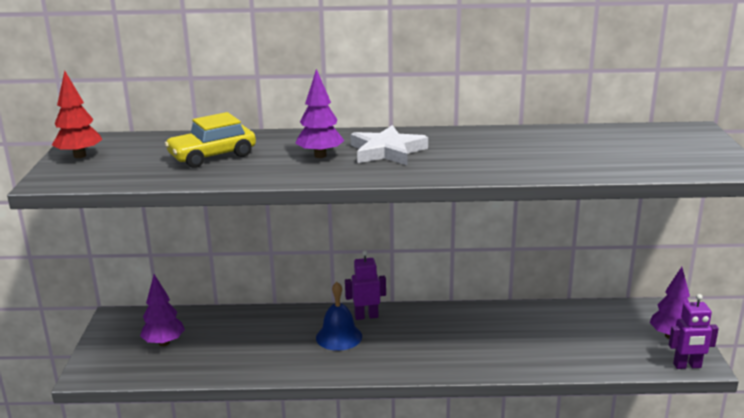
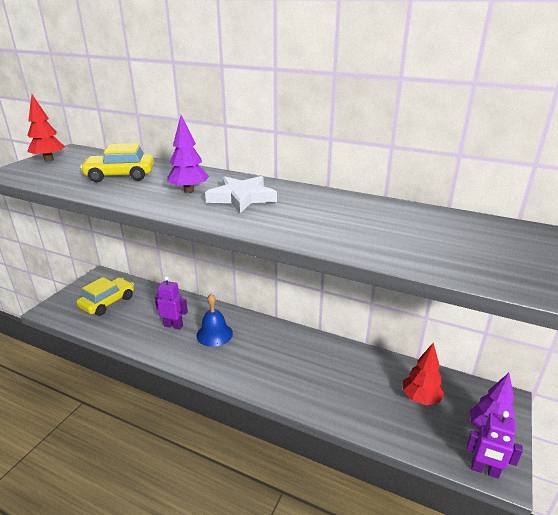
camera: 25 degrees right, 5 degrees up
purple tree [140,274,185,346] -> yellow car [77,277,134,316]
purple robot [345,250,386,320] -> purple robot moved to [155,276,188,330]
none -> red tree [403,343,445,405]

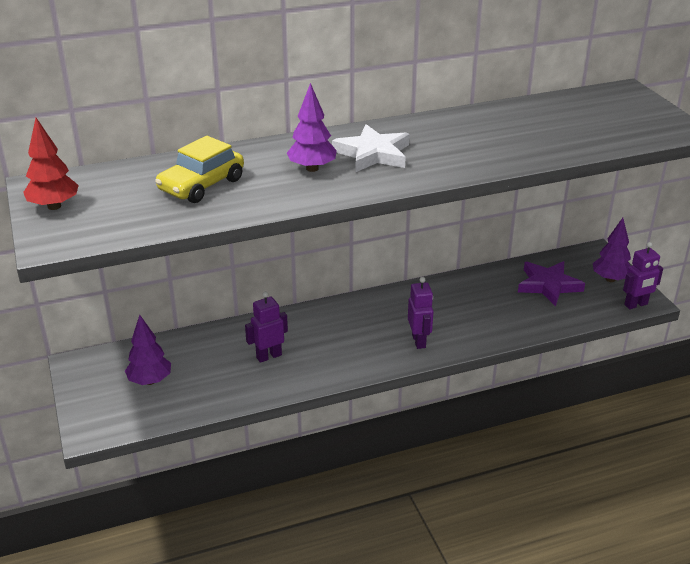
camera: 45 degrees left, 5 degrees up
yellow car [77,277,134,316] -> purple tree [125,315,171,385]
blue bell [197,294,233,347] -> none
red tree [403,343,445,405] -> purple star [518,261,585,306]
none -> purple robot [408,277,434,349]

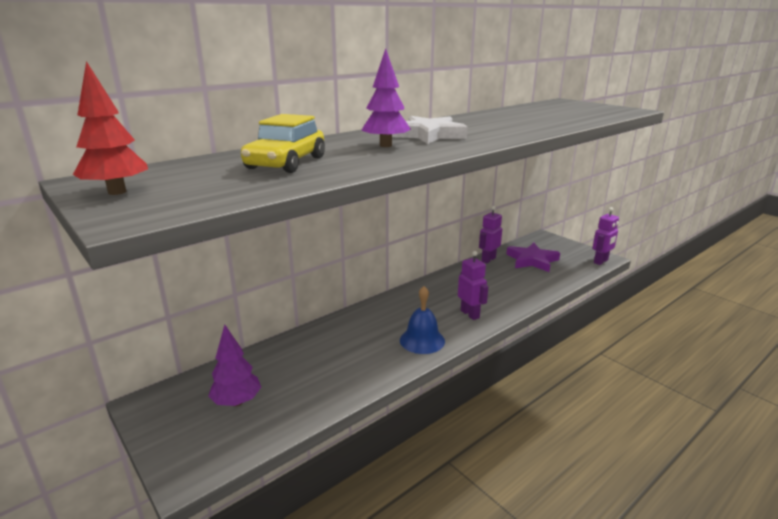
camera: 20 degrees left, 10 degrees down
purple robot [245,292,288,363] -> purple robot moved to [479,206,502,263]
purple tree [593,218,631,282] -> none
none -> blue bell [400,286,445,354]

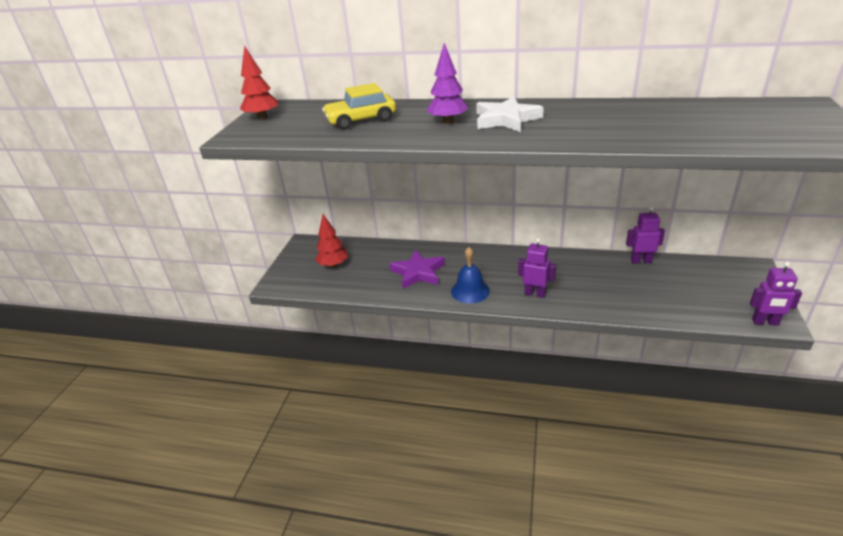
camera: 55 degrees right, 10 degrees up
purple tree [208,324,261,406] -> red tree [315,214,348,268]
purple robot [458,251,488,320] -> purple robot turned 90 degrees counterclockwise [518,238,556,298]
purple star [506,243,560,272] -> purple star moved to [390,250,445,289]

